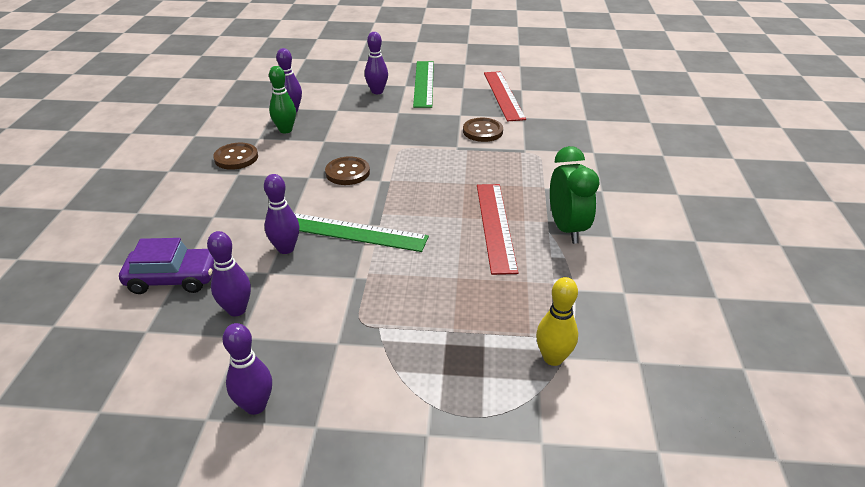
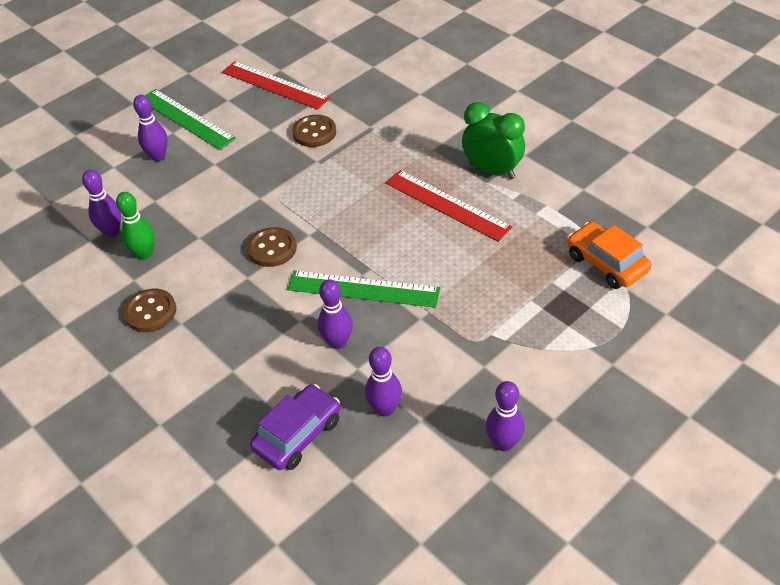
camera: 45 degrees left, 10 degrees up
green ruler [294,213,429,252] -> green ruler turned 45 degrees clockwise [287,271,440,308]
yellow bowling pin [536,277,578,366] -> orange car [567,222,651,289]

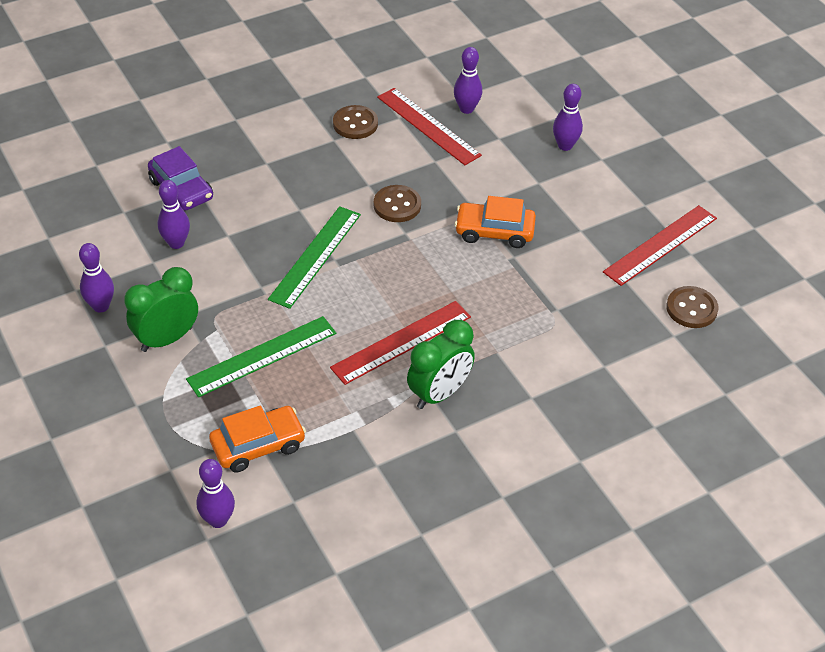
camera: 100 degrees right, 0 degrees up
green bowling pin [116,192,155,260] -> red ruler [377,88,482,165]
green ruler [145,89,236,150] -> green ruler moved to [186,316,336,397]
brown button [292,115,336,147] -> brown button moved to [666,286,719,328]
purple bowling pin [318,279,353,349] -> purple bowling pin moved to [196,459,235,528]
none -> green clock [124,267,198,352]
none -> orange car [455,196,536,248]

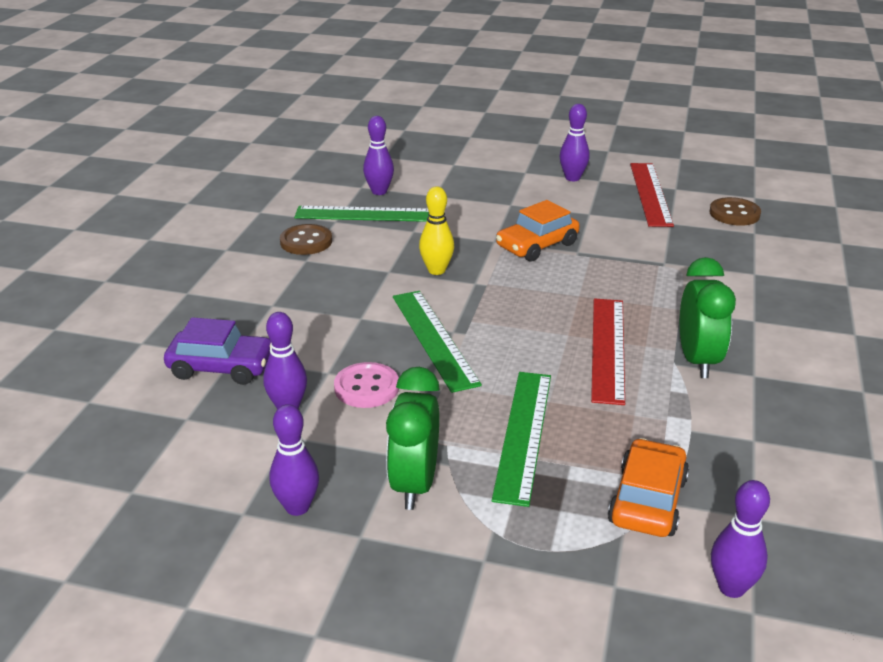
camera: 45 degrees left, 15 degrees down
brown button [374,185,421,222] -> yellow bowling pin [419,186,454,275]
red ruler [377,88,482,165] -> green ruler [294,206,429,222]
purple bowling pin [553,84,583,151] -> purple bowling pin moved to [560,104,590,181]
none -> pink button [334,362,399,408]

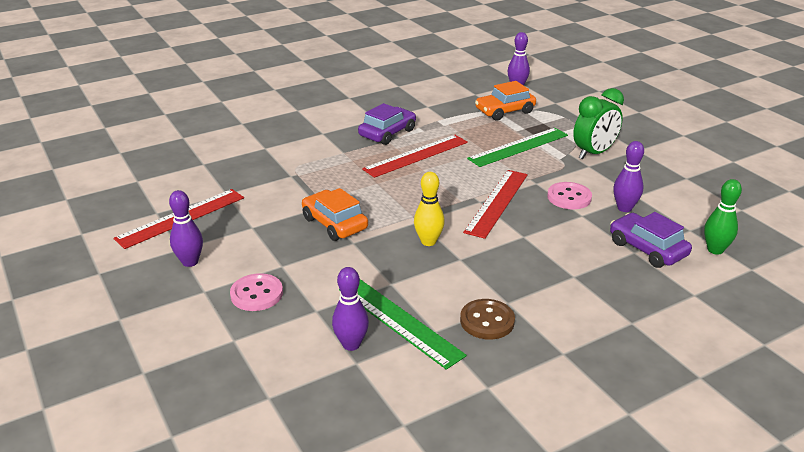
camera: 135 degrees left, 0 degrees up
purple bowling pin [270,404,319,516] -> none
green ruler [393,291,482,393] -> red ruler [463,170,528,239]
orange car [496,200,580,262] -> orange car turned 135 degrees counterclockwise [302,188,368,241]
green clock [680,257,736,378] -> purple car [358,103,416,145]
brown button [710,197,761,226] -> none
none -> pink button [230,273,283,311]
none -> green bowling pin [704,179,742,255]

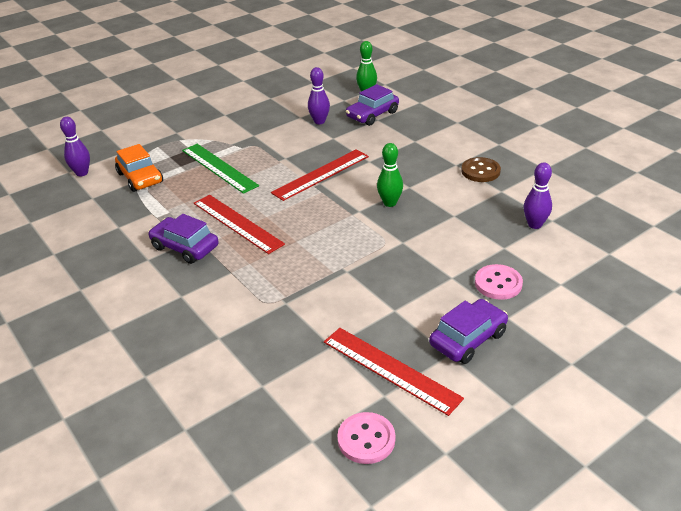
camera: 95 degrees left, 5 degrees up
purple bowling pin [169,190,203,267] -> purple car [429,299,508,364]
orange car [302,188,368,241] -> none
green ruler [339,279,467,370] -> none
yellow bowling pin [414,172,445,246] -> green bowling pin [377,143,403,207]
red ruler [463,170,528,239] -> red ruler turned 60 degrees counterclockwise [271,149,369,201]
pink button [547,182,592,209] -> pink button moved to [337,412,395,464]
green clock [573,88,624,159] -> none

